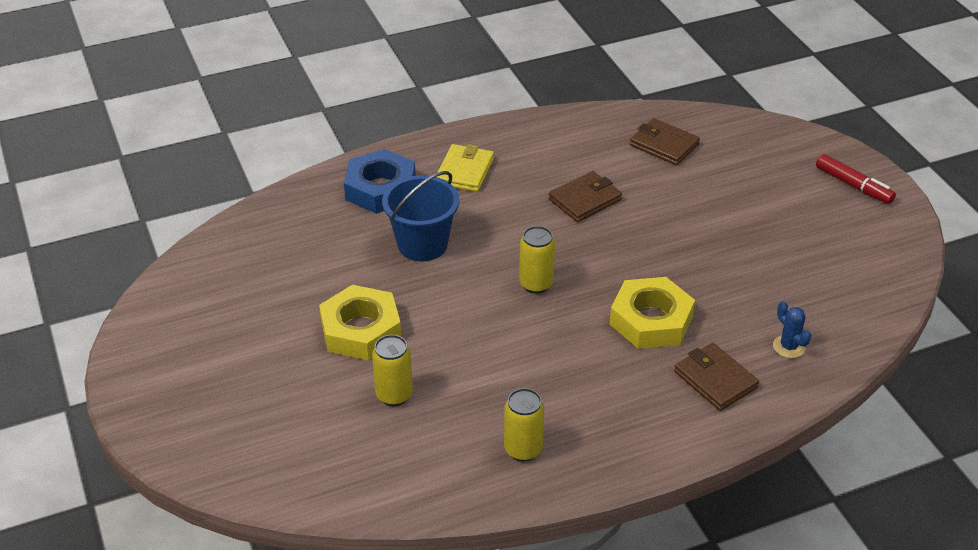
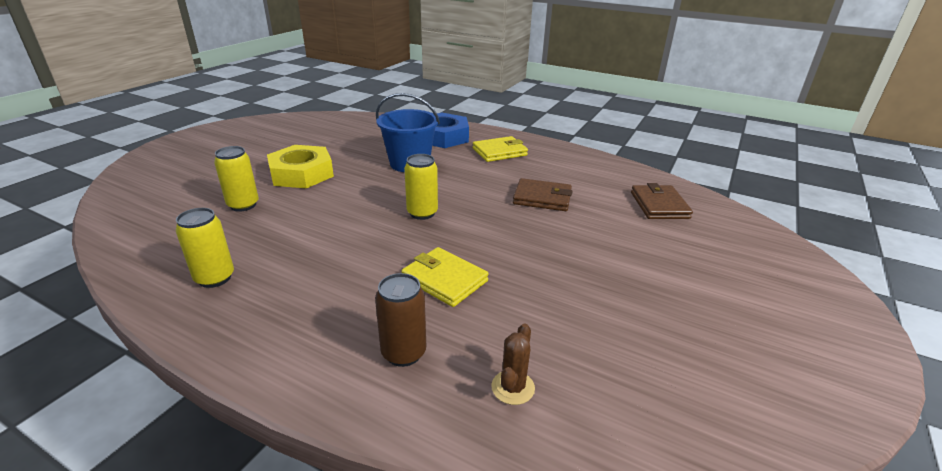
camera: 50 degrees right, 10 degrees down
yellow nut [610,277,695,349] -> yellow wallet [401,247,489,307]
brown wallet [674,343,759,411] -> brown can [375,273,426,367]
blue cactus [773,301,811,358] -> brown cactus [491,324,535,405]
red marker [816,154,896,204] -> none

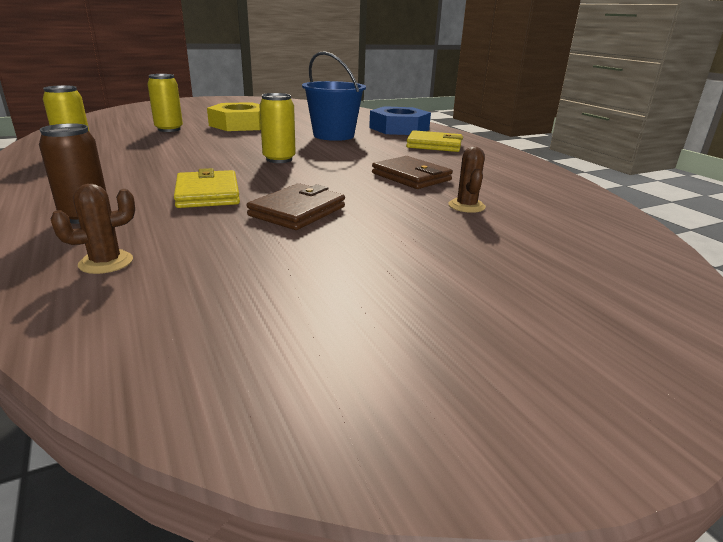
camera: 35 degrees right, 5 degrees down
brown wallet [631,183,693,219] -> brown wallet moved to [246,183,345,230]
none -> brown cactus [448,147,486,213]

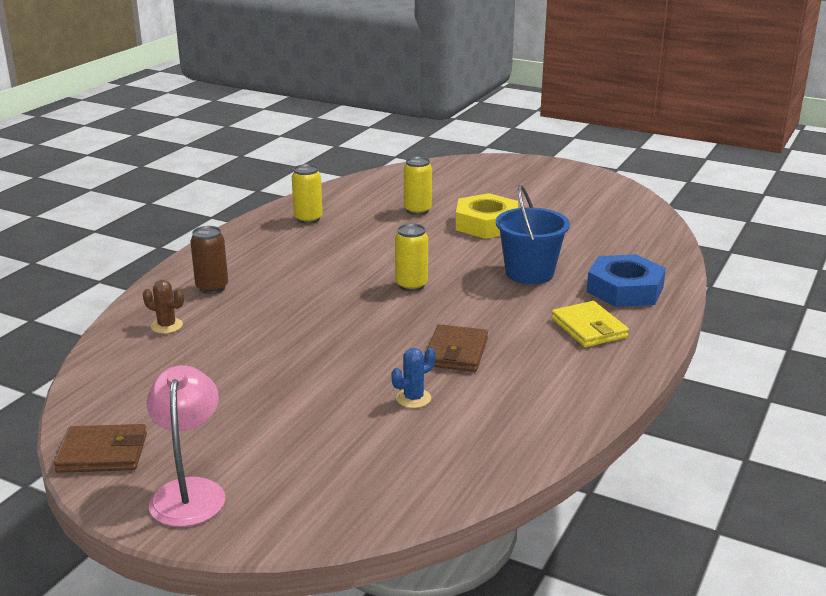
camera: 55 degrees right, 0 degrees up
yellow wallet [174,168,240,208] -> none
brown wallet [246,183,345,230] -> brown wallet moved to [54,424,147,473]
brown cactus [448,147,486,213] -> blue cactus [391,348,436,408]
none -> pink lamp [147,365,225,527]

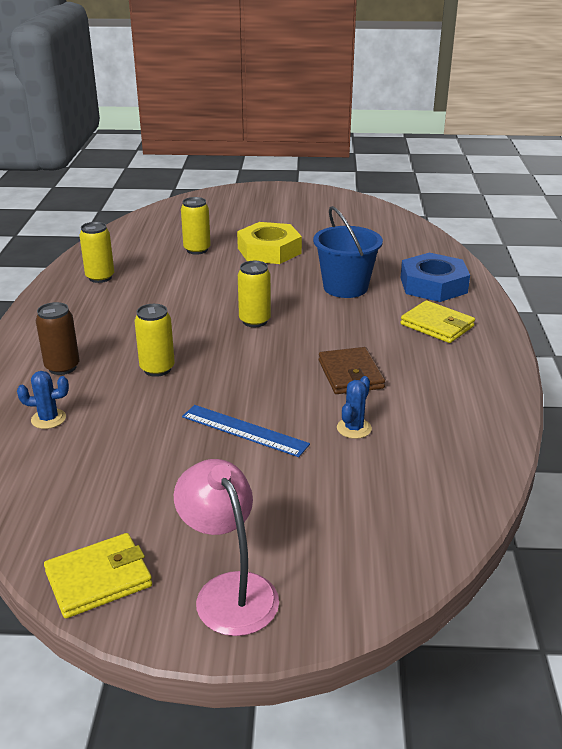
camera: 25 degrees left, 5 degrees up
brown wallet [54,424,147,473] -> yellow wallet [44,533,152,618]
brown cactus [143,280,184,334] -> blue cactus [17,371,69,429]
none -> yellow can [135,304,175,377]
none -> blue ruler [182,405,310,457]

